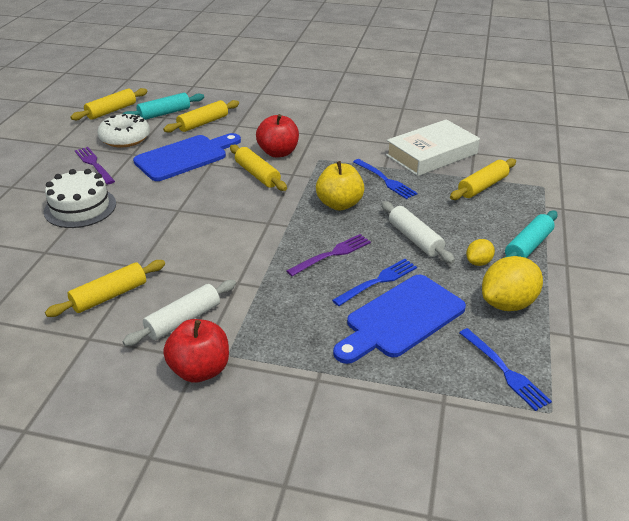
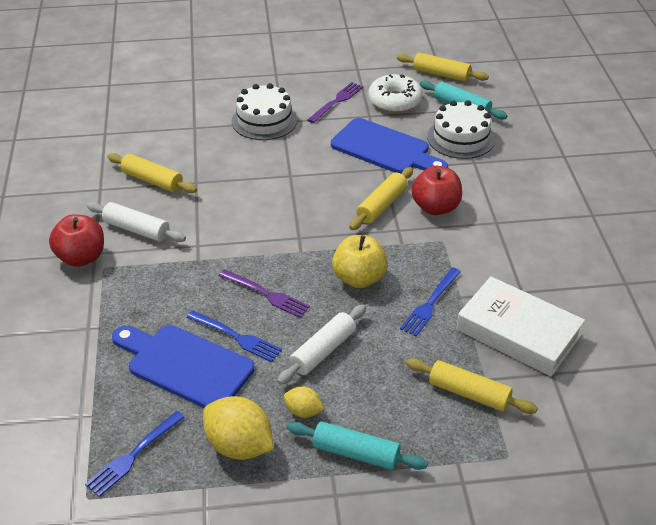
camera: 70 degrees right, 5 degrees up
yellow rolling pin [163,100,239,133] -> white cake [427,100,495,159]

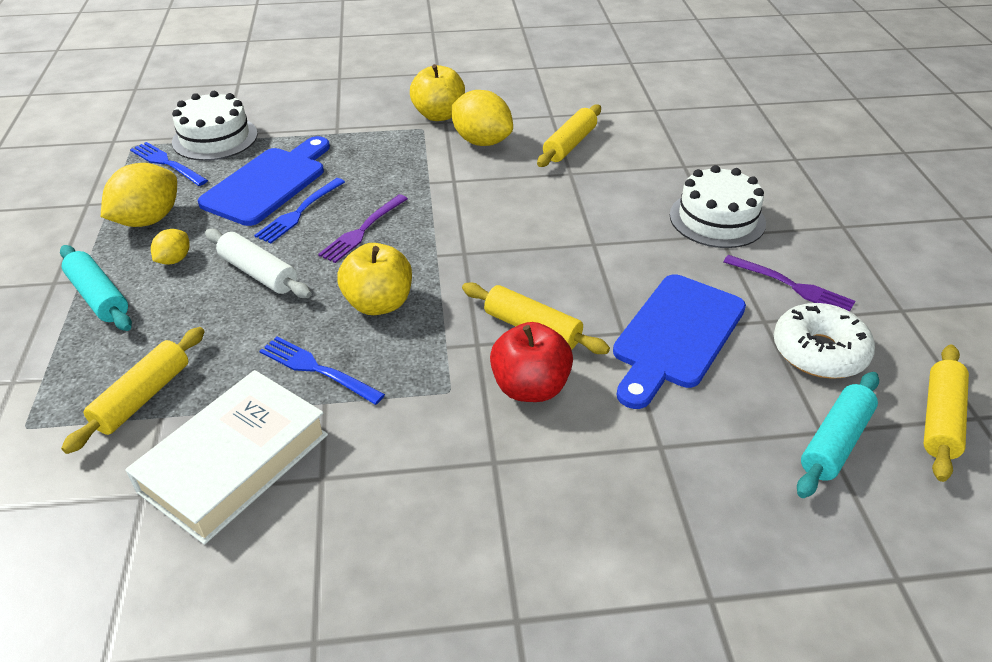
camera: 90 degrees right, 0 degrees up
red apple [49,214,104,267] -> yellow apple [410,64,465,121]
white rolling pin [87,202,186,242] -> yellow lemon [451,90,513,146]
turquoise rolling pin [287,421,428,470] -> turquoise rolling pin turned 60 degrees counterclockwise [60,245,132,331]
white cake [427,100,495,159] -> white cake moved to [172,91,258,161]

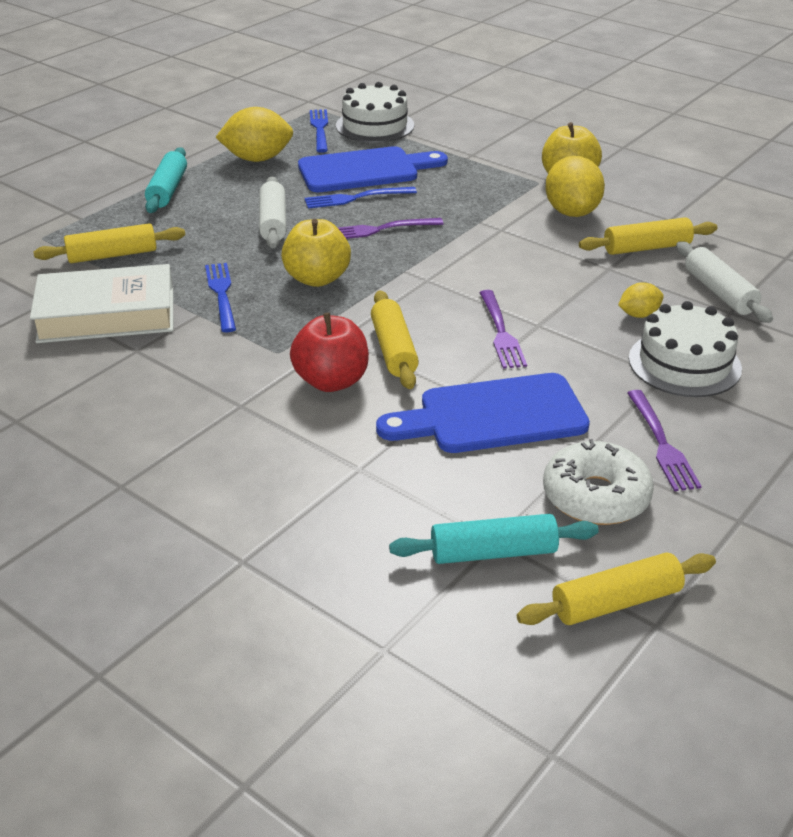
camera: 45 degrees right, 5 degrees down
yellow lemon [151,229,190,265] -> yellow lemon moved to [618,282,664,318]
none -> purple fork [479,290,527,369]
none -> white rolling pin [676,241,773,323]

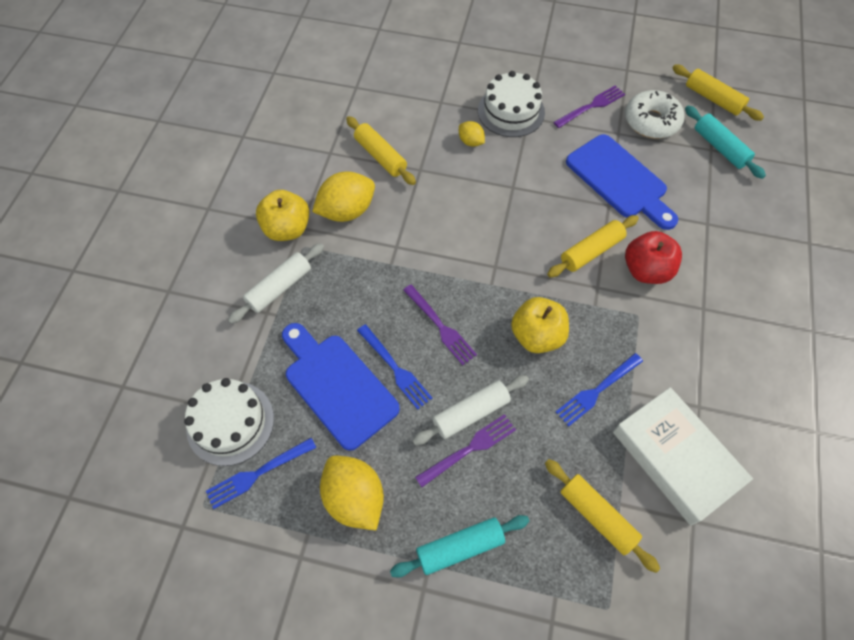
camera: 115 degrees left, 25 degrees up
purple fork [479,290,527,369] -> purple fork moved to [415,414,516,487]
white rolling pin [676,241,773,323] -> white rolling pin moved to [228,243,324,324]

